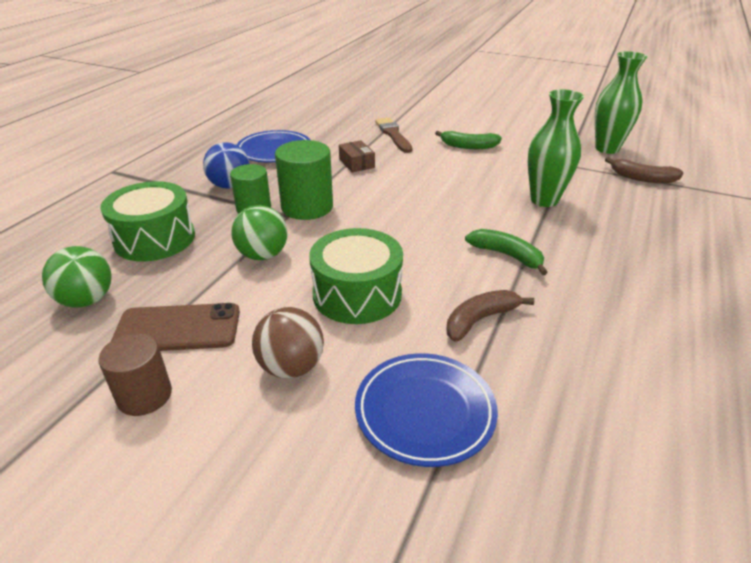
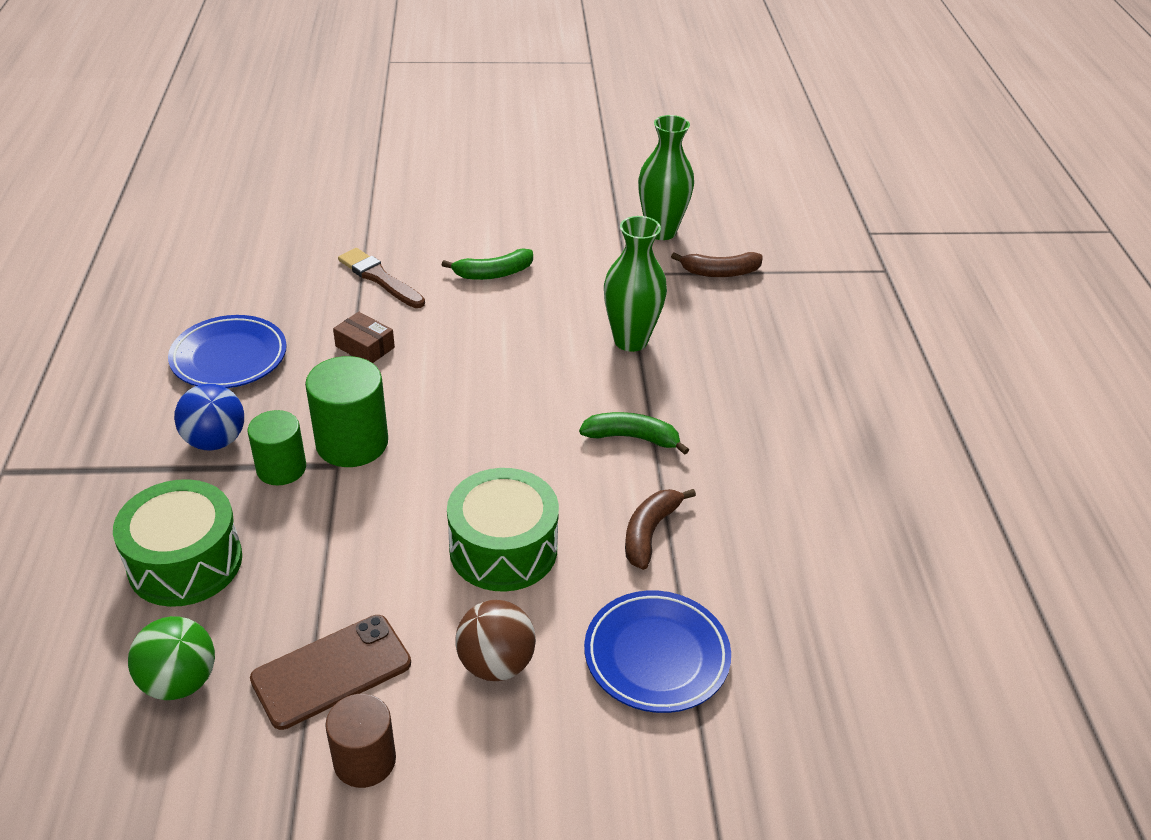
camera: 30 degrees left, 5 degrees up
green ball [231,205,288,260] -> none

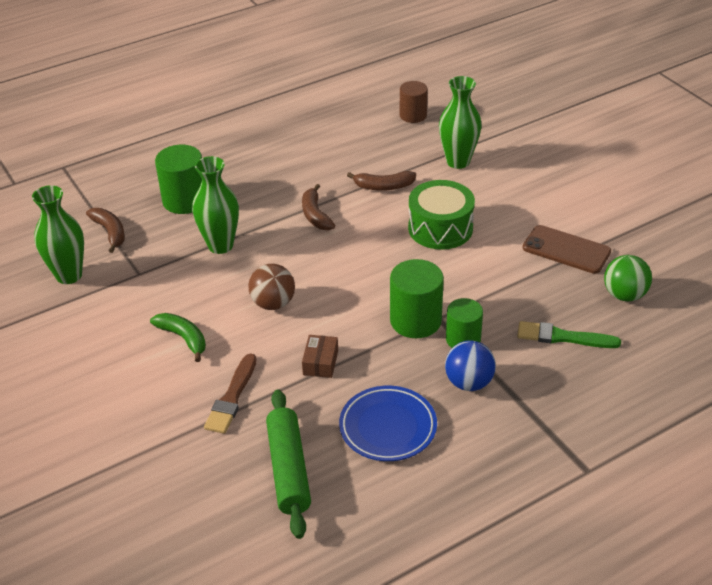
camera: 115 degrees left, 0 degrees up
green drum [113,479,242,607] -> green brush [517,321,621,348]
brown cylinder [325,694,396,788] -> brown cylinder moved to [400,81,428,123]
brown ball [455,600,536,681] -> brown ball moved to [248,264,295,310]
green banana [579,412,689,455] -> brown banana [302,184,335,230]
blue plate [584,590,731,713] -> green vase [439,76,482,169]
none -> green cylinder [155,145,202,214]
none -> green rolling pin [266,389,311,539]

